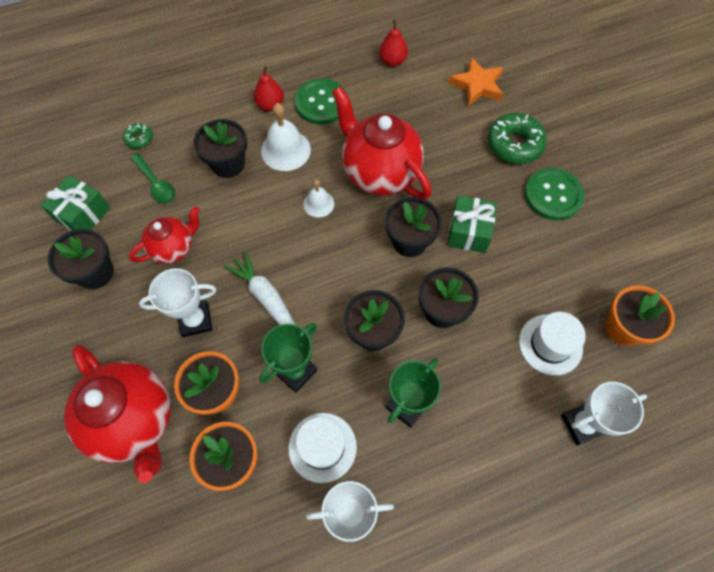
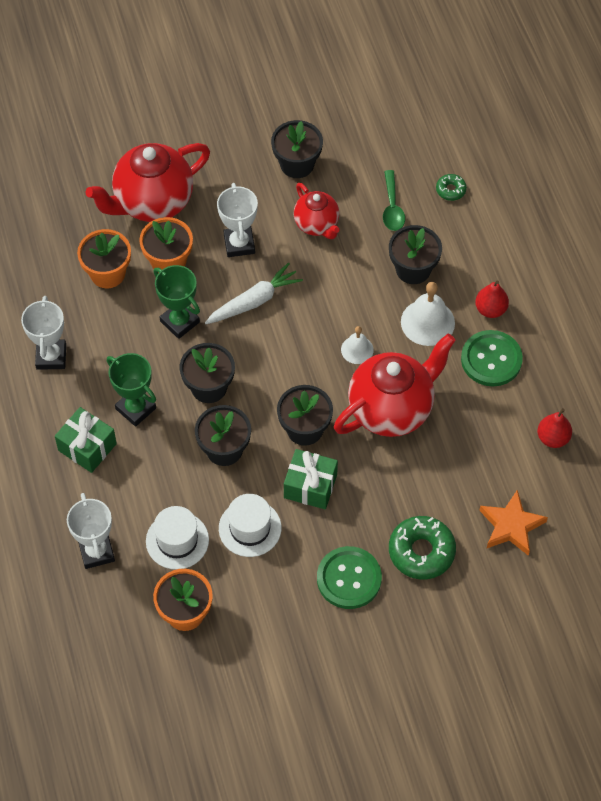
camera: 95 degrees right, 5 degrees down
green gift [40,175,110,231] -> green gift moved to [55,407,117,473]
green spoon [131,153,175,204] -> green spoon turned 60 degrees counterclockwise [383,170,405,231]
white hat [288,413,357,483] -> white hat moved to [219,494,281,557]

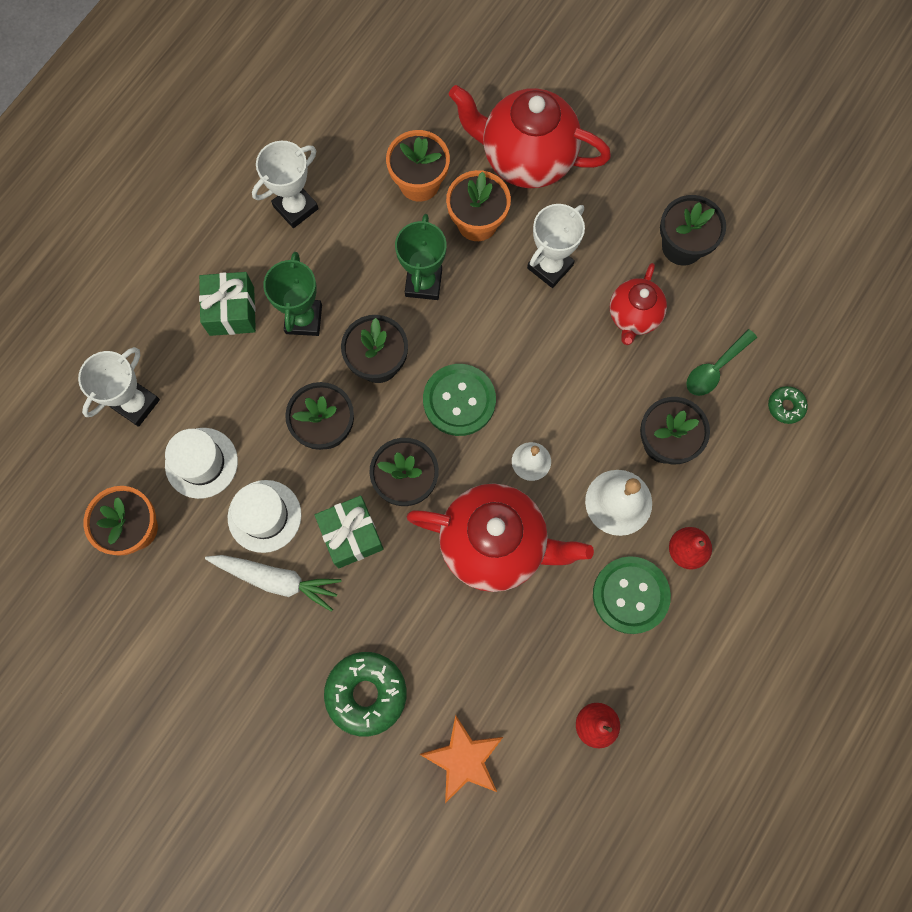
camera: 50 degrees right, 15 degrees up
white carrot [205,263,303,324] -> white carrot moved to [205,555,342,612]
green button [317,546,382,609] -> green button moved to [423,364,496,436]

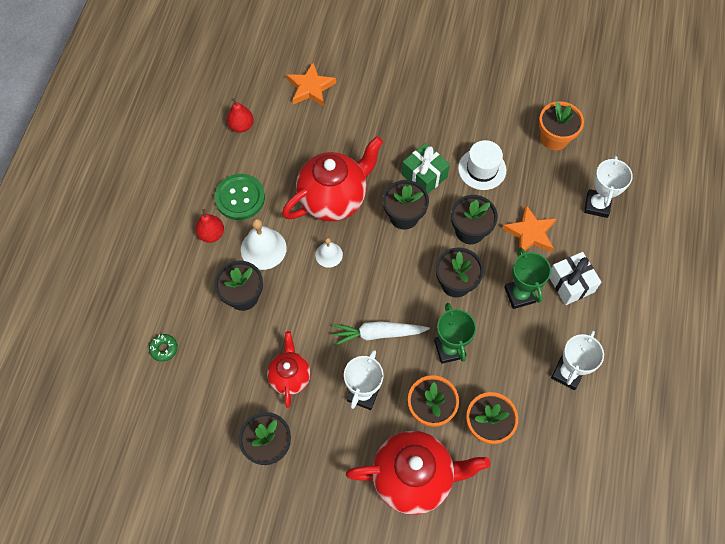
camera: 160 degrees right, 10 degrees down
white hat [165,428,238,499] -> none
green gift [199,272,256,336] -> white gift [549,252,602,305]
white carrot [205,555,342,612] -> white carrot moved to [332,321,430,346]
green donut [324,652,407,736] -> none
red teapot [407,483,594,592] -> red teapot turned 150 degrees clockwise [282,136,383,221]
green button [423,364,496,436] -> none
green spoon [686,329,757,396] -> none
none -> orange star [502,205,556,254]

